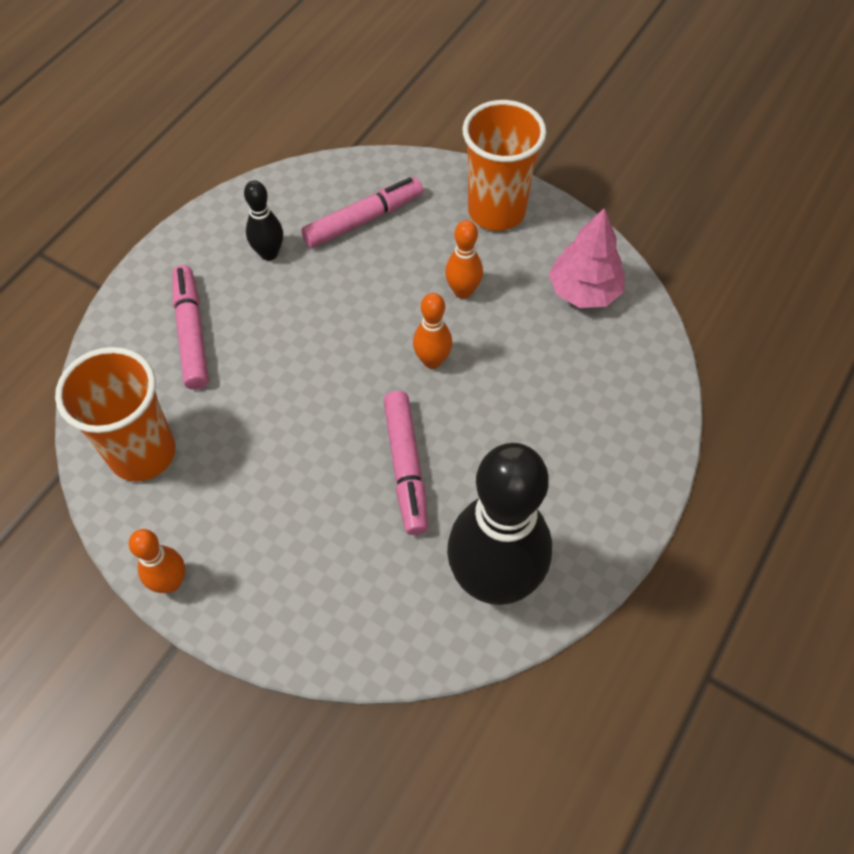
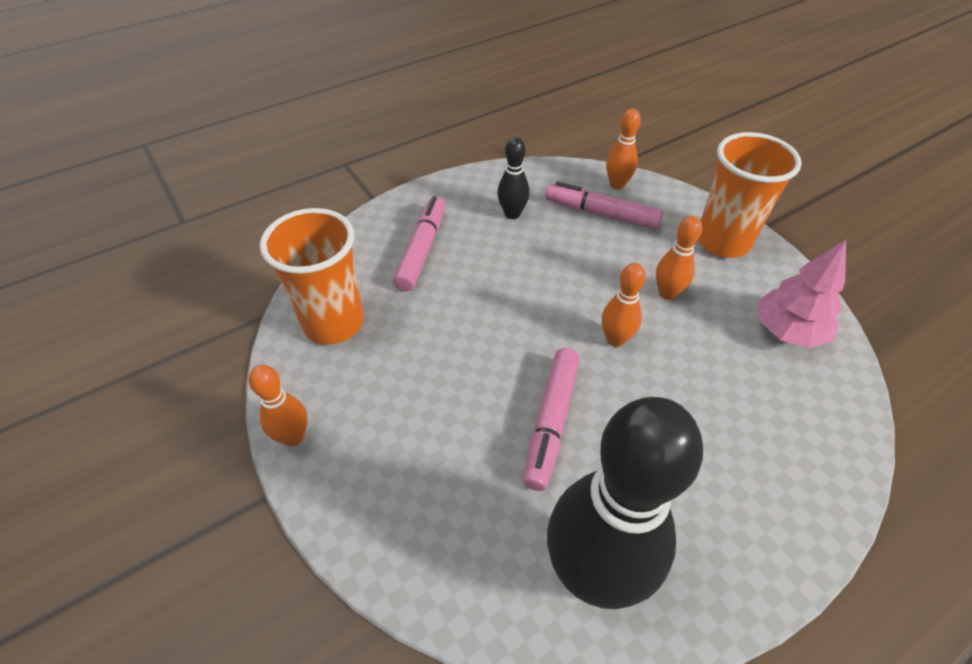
camera: 25 degrees right, 10 degrees down
pink marker [301,177,423,248] -> pink marker turned 150 degrees counterclockwise [545,181,663,230]
none -> orange bowling pin [606,109,641,189]

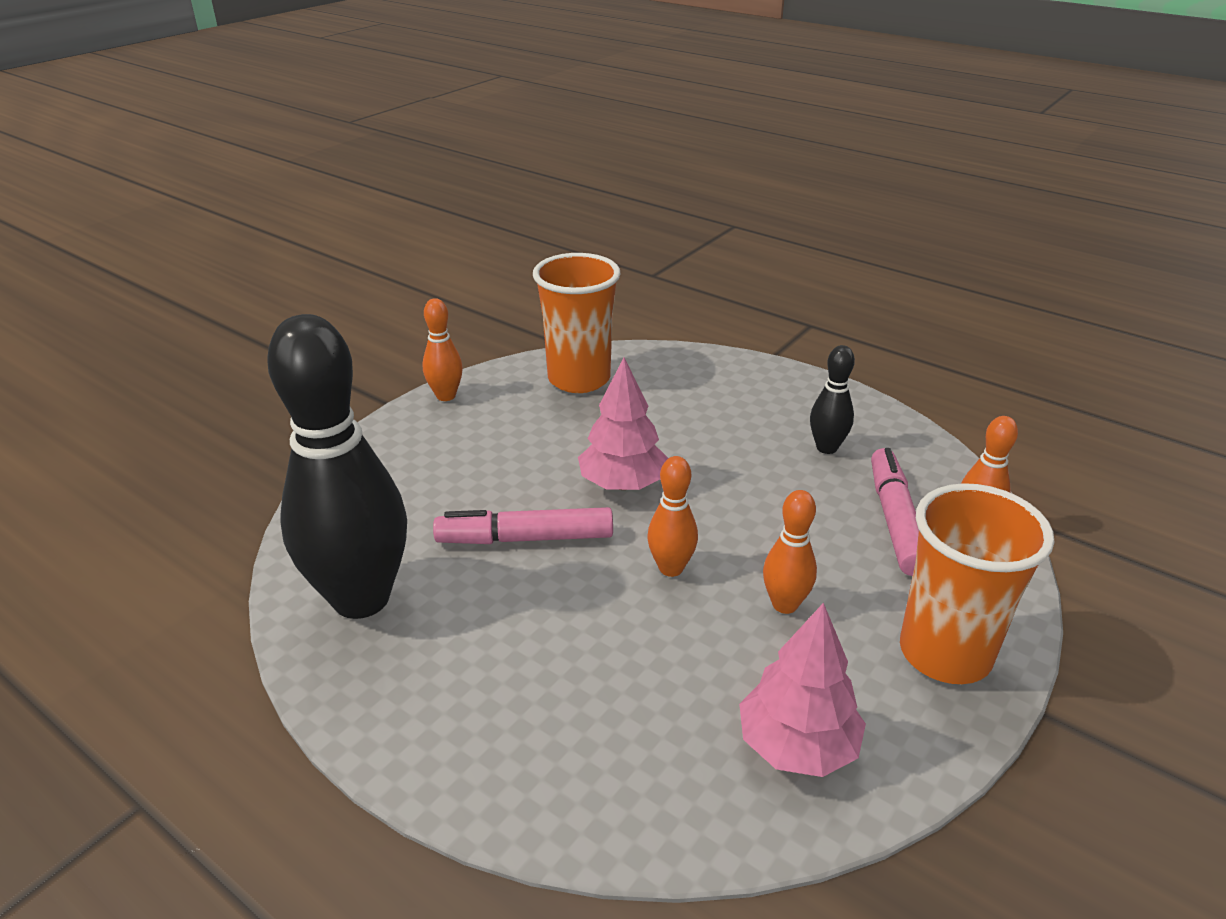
camera: 70 degrees right, 15 degrees down
pink marker [393,196,445,291] -> none
none -> pink tree [578,358,668,490]

